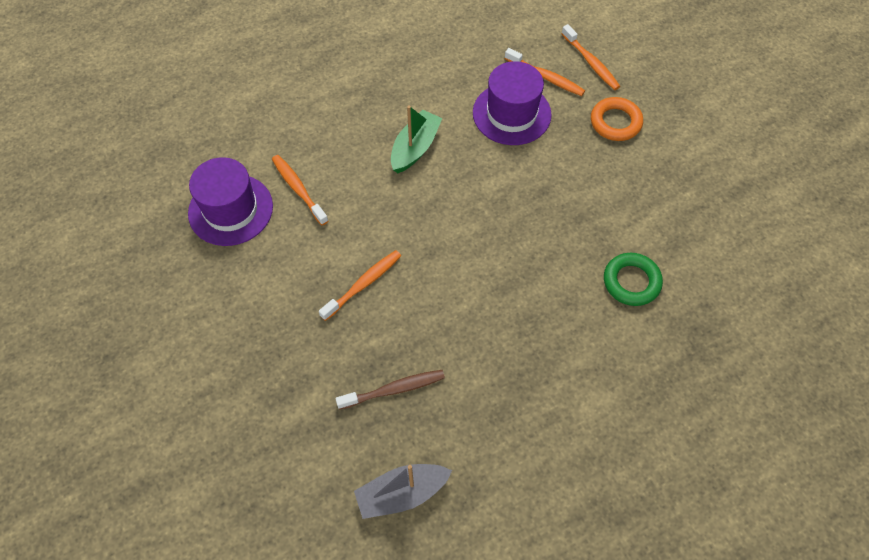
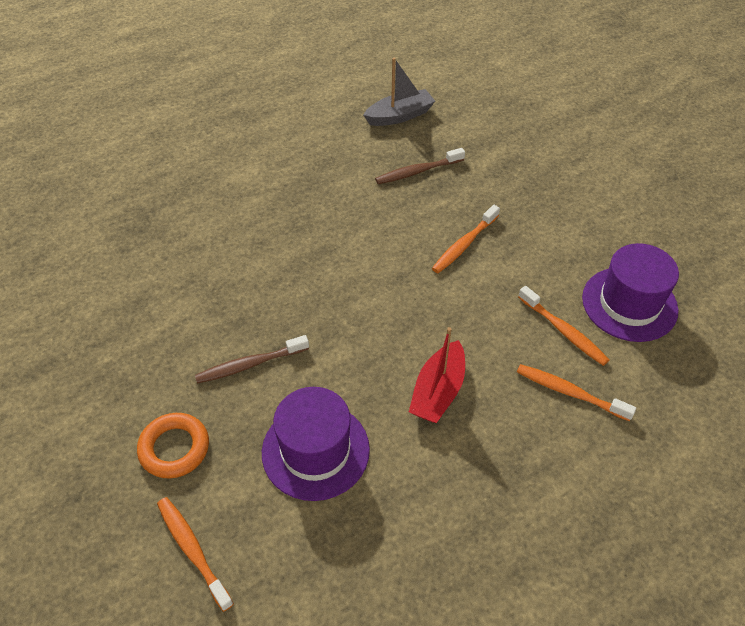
camera: 175 degrees right, 10 degrees down
green boat [391,105,442,173] -> red boat [409,327,465,423]
orange toothbrush [505,48,585,96] -> orange toothbrush moved to [517,364,636,421]
green ring [604,253,663,306] -> none
none -> brown toothbrush [195,335,309,384]

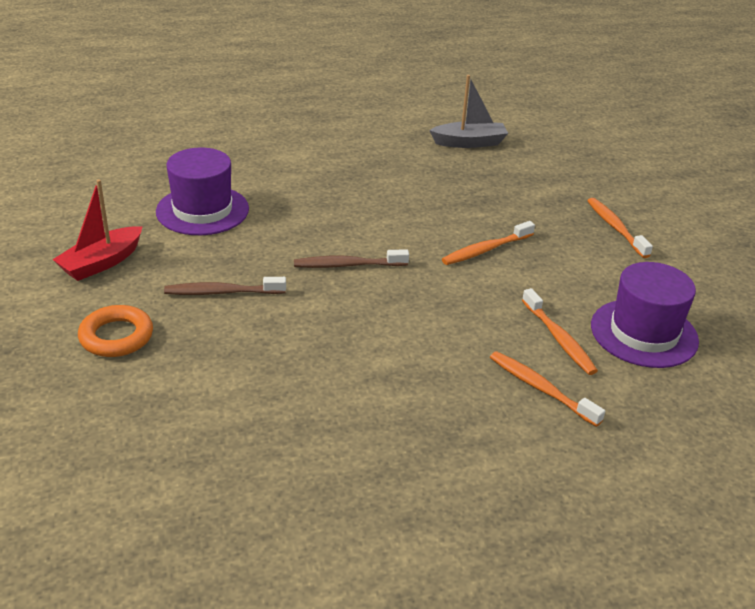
camera: 15 degrees right, 15 degrees down
orange toothbrush [157,497,234,612] -> orange toothbrush moved to [587,198,653,258]
purple hat [262,387,370,501] -> purple hat moved to [156,147,249,235]
brown toothbrush [375,148,465,184] -> brown toothbrush moved to [294,249,409,268]
red boat [409,327,465,423] -> red boat moved to [52,179,143,281]

